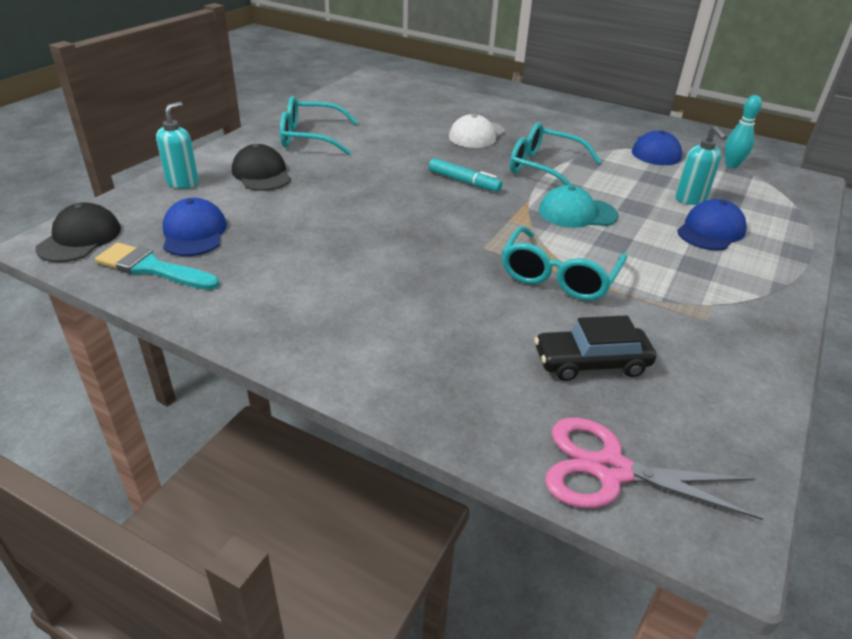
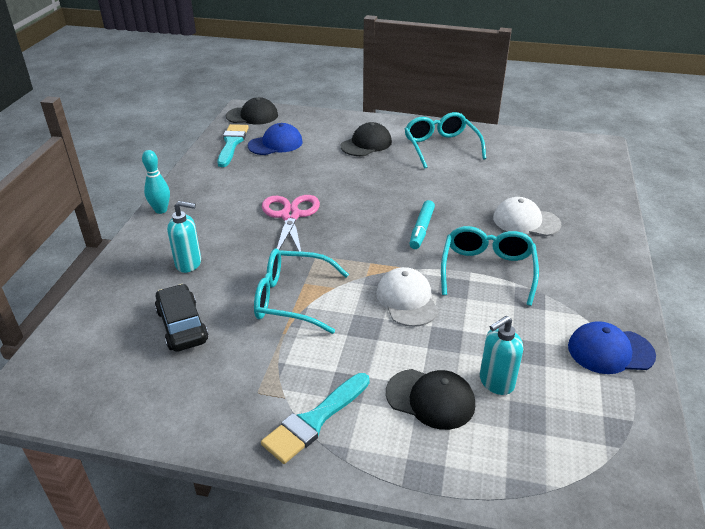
camera: 75 degrees right, 0 degrees up
turquoise soap dispenser [156,102,199,189] -> turquoise soap dispenser moved to [167,201,201,273]
turquoise cap [539,185,618,228] -> white cap [376,267,439,327]
pink scissors [545,418,763,520] -> pink scissors moved to [262,195,320,259]
blue cap [677,199,747,251] -> black cap [386,369,475,430]
turquoise bowling pin [725,95,762,168] -> turquoise bowling pin moved to [142,150,170,214]
none -> turquoise brush [261,373,370,464]

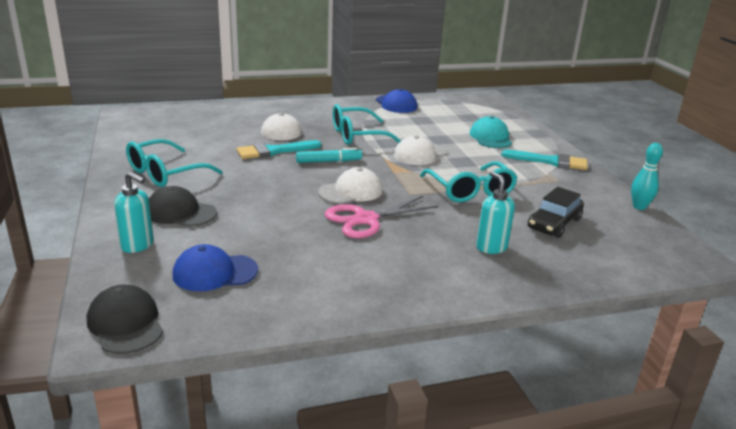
camera: 120 degrees left, 10 degrees down
turquoise bowling pin [142,150,170,214] -> turquoise bowling pin moved to [631,143,663,210]
turquoise brush [217,124,249,167] -> turquoise brush moved to [237,140,321,159]
blue cap [248,123,303,155] -> blue cap turned 45 degrees counterclockwise [172,244,258,291]
black cap [386,369,475,430] -> turquoise cap [470,116,512,148]
turquoise soap dispenser [480,316,523,395] -> turquoise soap dispenser moved to [114,171,154,253]
none -> white cap [318,167,383,204]

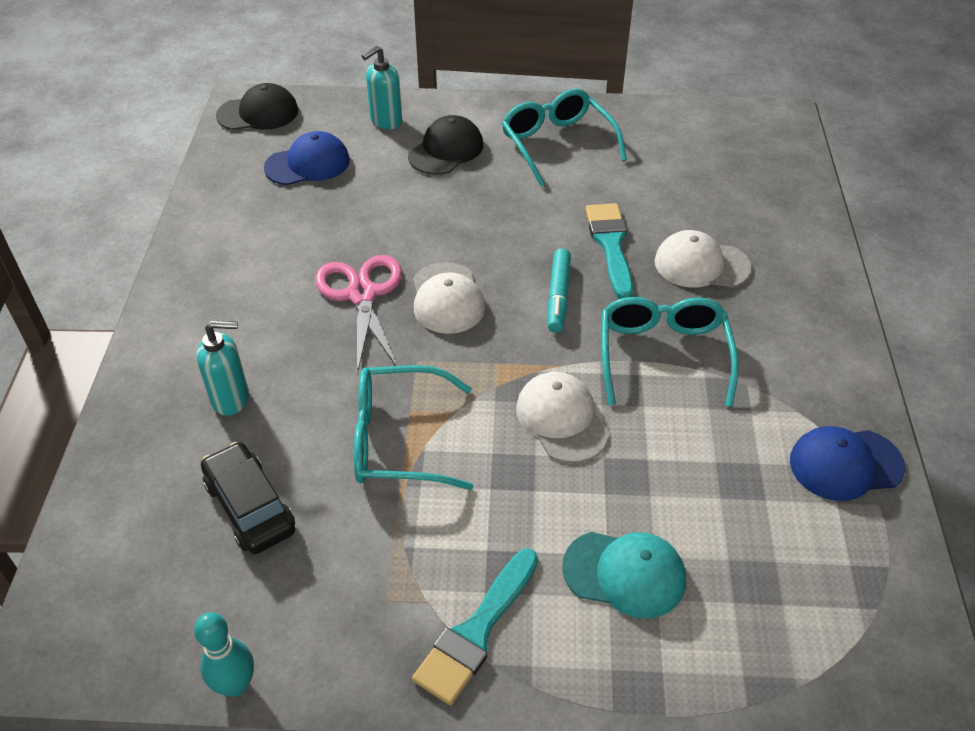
camera: 110 degrees right, 20 degrees up
blue cap [172,244,258,291] -> blue cap turned 60 degrees clockwise [264,131,350,185]

